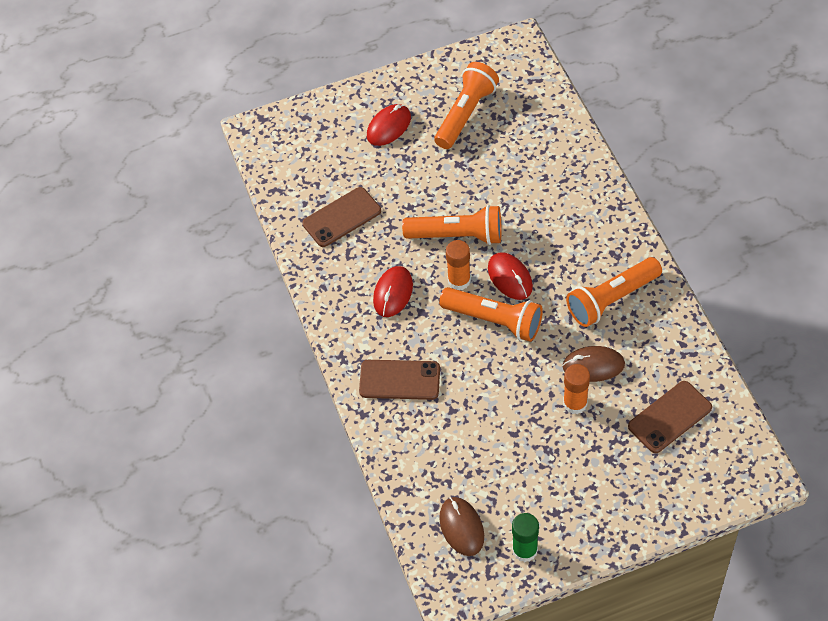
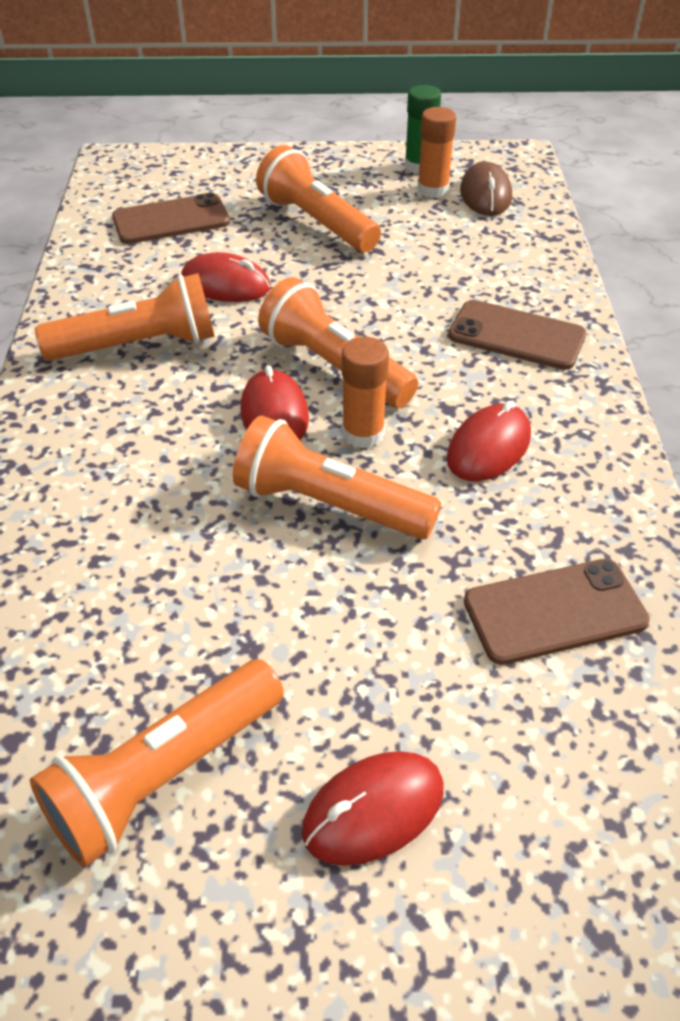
camera: 165 degrees left, 10 degrees down
brown mouse [562,346,625,382] -> red mouse [181,252,271,302]
orange glue stick [563,364,590,414] -> orange glue stick moved to [417,107,456,198]
none -> orange flashlight [256,145,381,252]

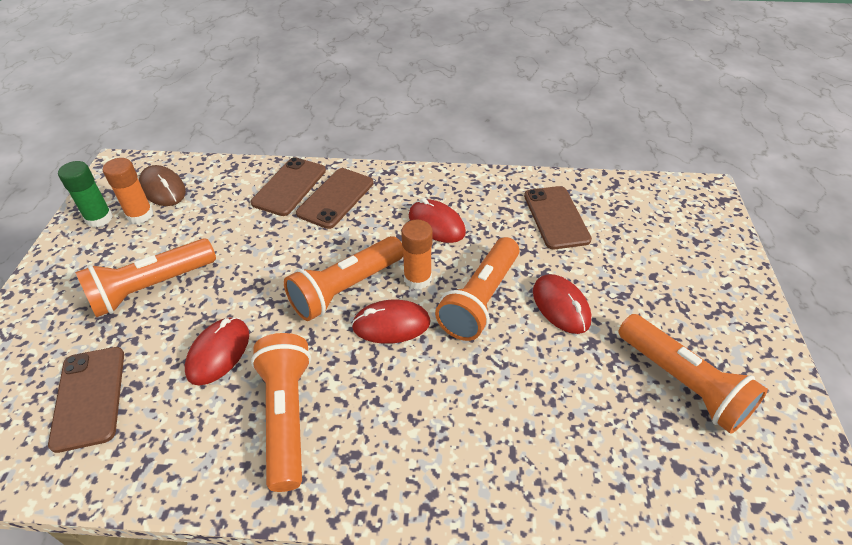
camera: 85 degrees left, 0 degrees up
red mouse [302,751,444,866] -> red mouse moved to [533,274,591,334]
brown mouse [460,161,512,216] -> brown mouse turned 45 degrees clockwise [139,165,186,206]
none -> brown phone [251,157,326,216]

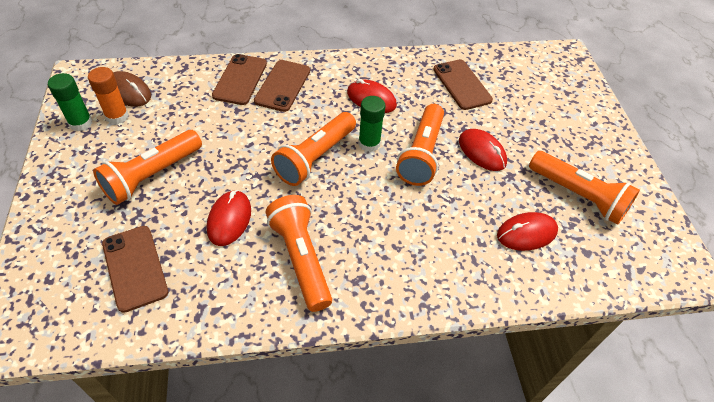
camera: 15 degrees left, 5 degrees up
red mouse [351,300,430,344] -> red mouse moved to [497,212,558,251]
orange glue stick [401,219,433,290] -> green glue stick [358,96,385,152]

